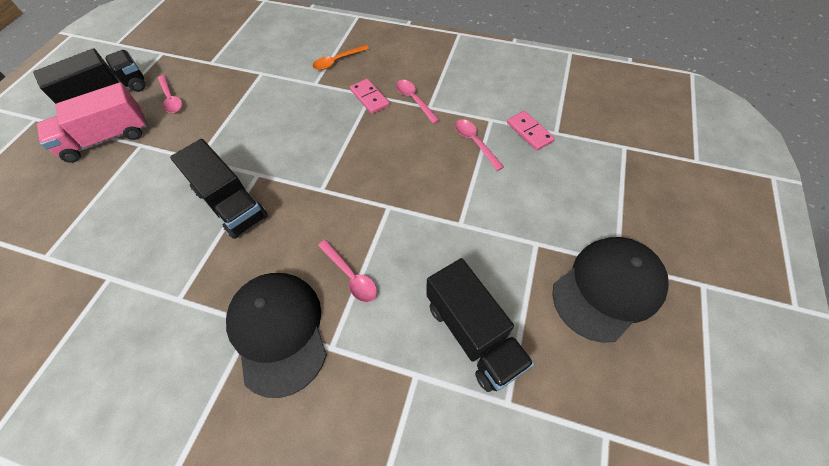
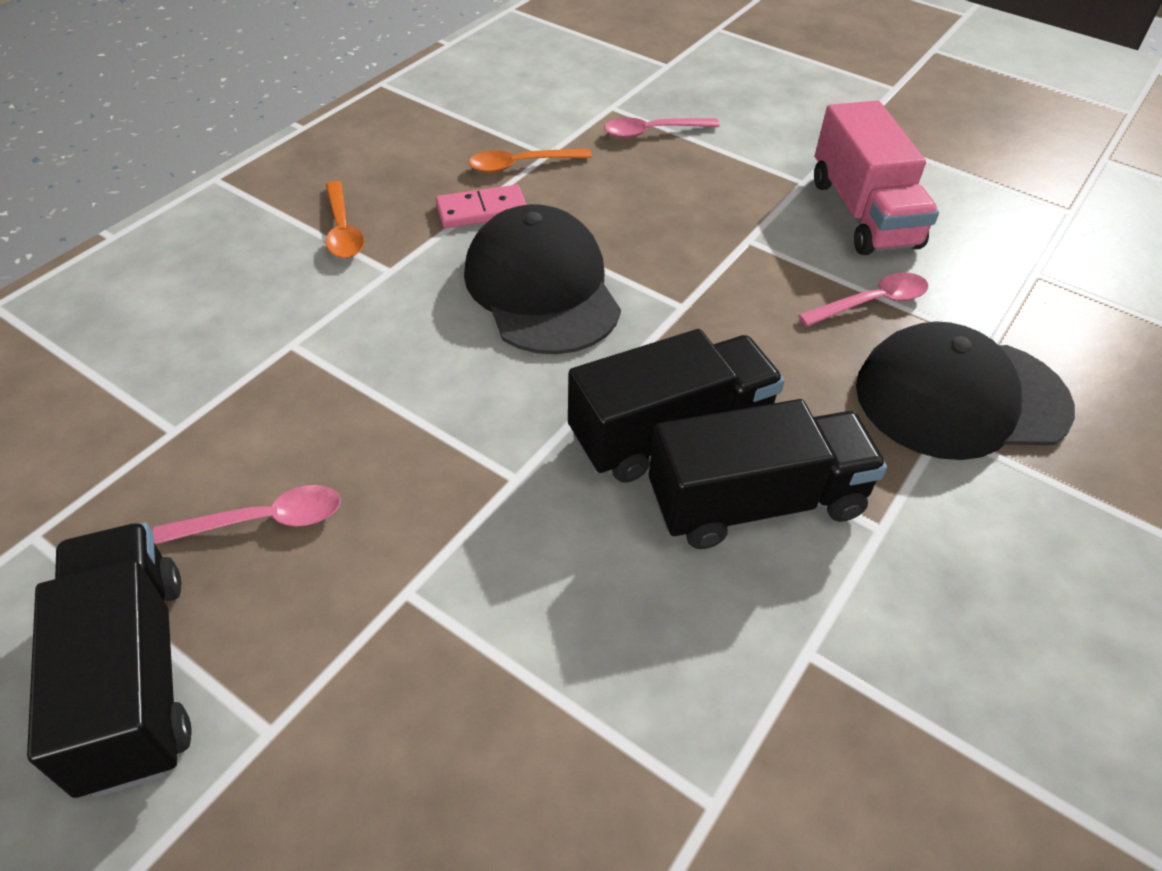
camera: 75 degrees left, 10 degrees down
pink truck [37,82,147,163] -> pink truck moved to [814,101,939,255]
pink spoon [396,80,440,124] -> orange spoon [469,149,592,173]
black truck [426,258,534,392] -> black truck moved to [649,399,887,549]
pink domino [507,111,555,151] -> none
black cap [552,237,669,343] -> black cap moved to [464,204,621,354]

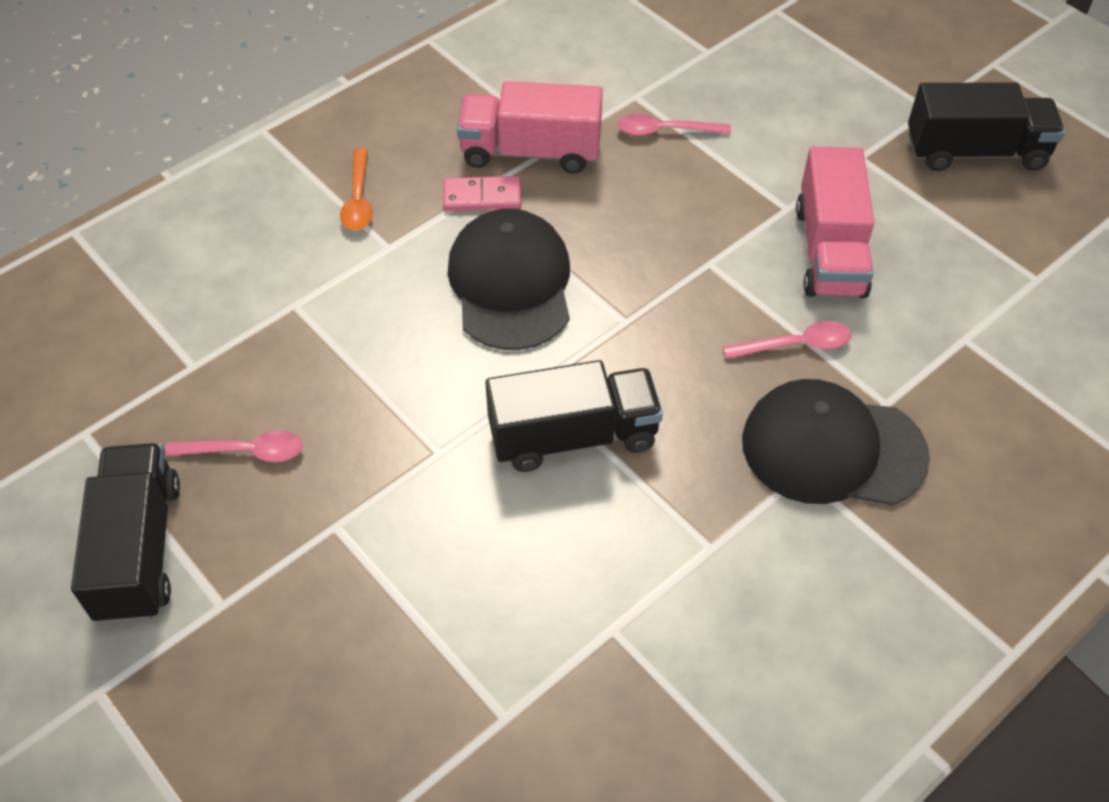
camera: 15 degrees right, 5 degrees up
orange spoon [469,149,592,173] -> pink truck [457,81,603,174]
black truck [649,399,887,549] -> black truck moved to [908,82,1065,171]

